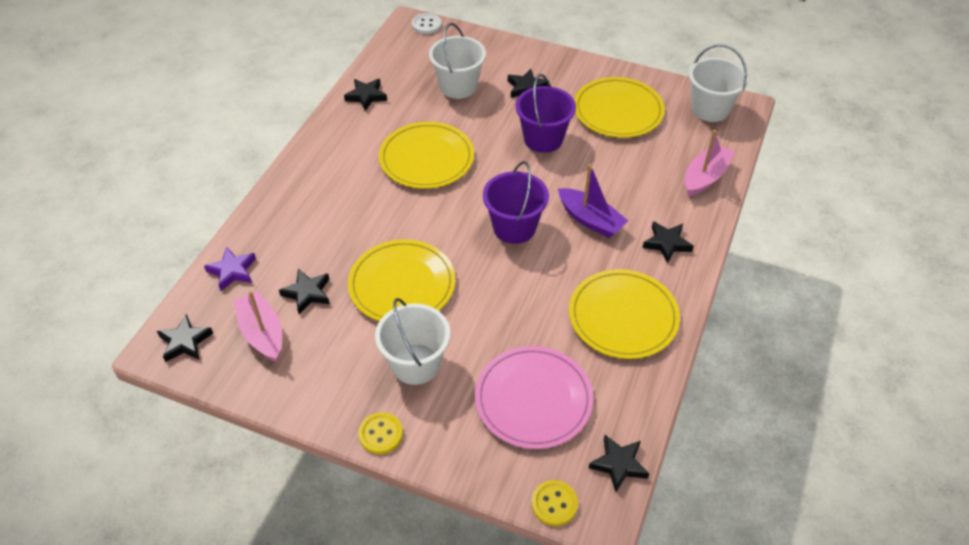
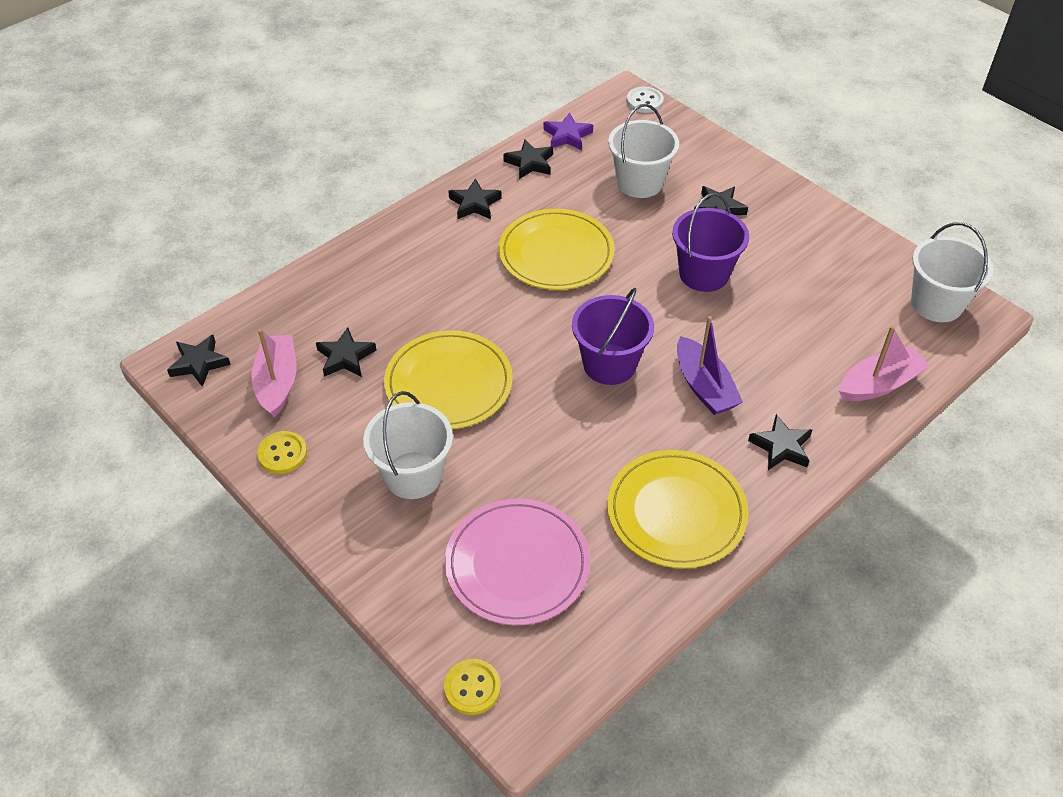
camera: 25 degrees right, 0 degrees up
purple star [204,247,256,291] -> purple star moved to [544,113,593,150]
yellow button [358,412,403,454] -> yellow button moved to [257,431,307,474]
yellow plate [574,77,665,138] -> none
black star [589,435,649,492] -> black star moved to [448,178,502,219]

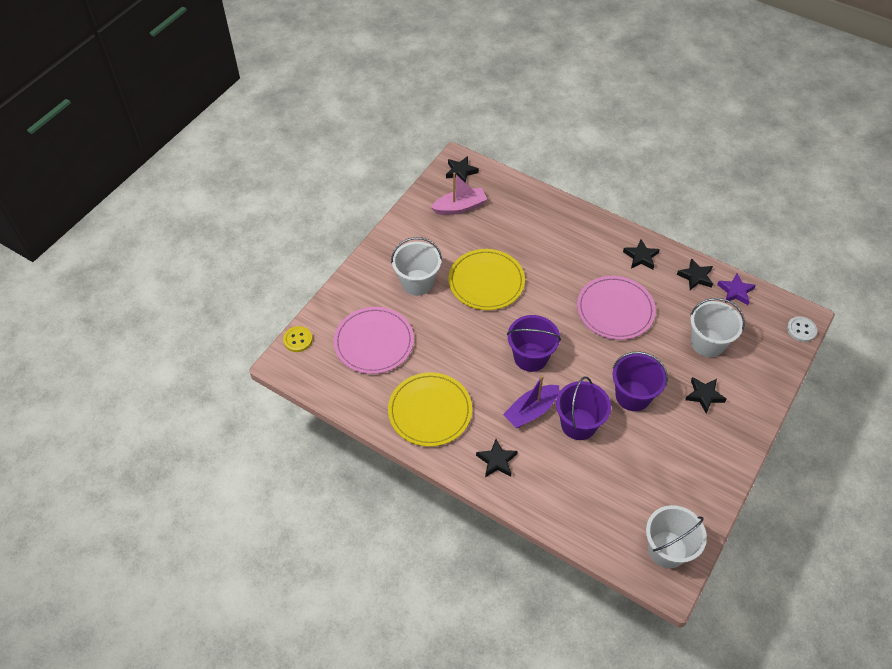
camera: 75 degrees right, 5 degrees up
yellow button [257,431,307,474] -> none
black star [316,327,376,377] -> none
yellow plate [499,209,615,290] -> pink plate [577,276,656,340]
pink boat [839,326,930,401] -> none
none -> purple bucket [556,377,611,440]

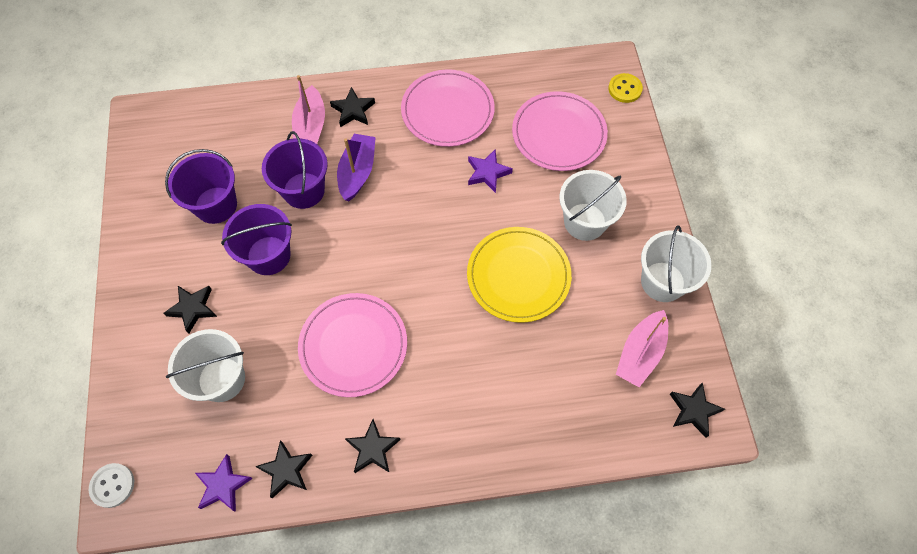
camera: 140 degrees right, 10 degrees up
yellow plate [388,372,472,447] -> pink plate [401,69,495,147]
purple bucket [507,315,561,372] -> purple bucket moved to [165,149,237,224]
white bucket [646,505,707,568] -> white bucket moved to [641,225,712,302]
none -> pink boat [292,75,325,144]
none -> purple star [468,150,513,193]

